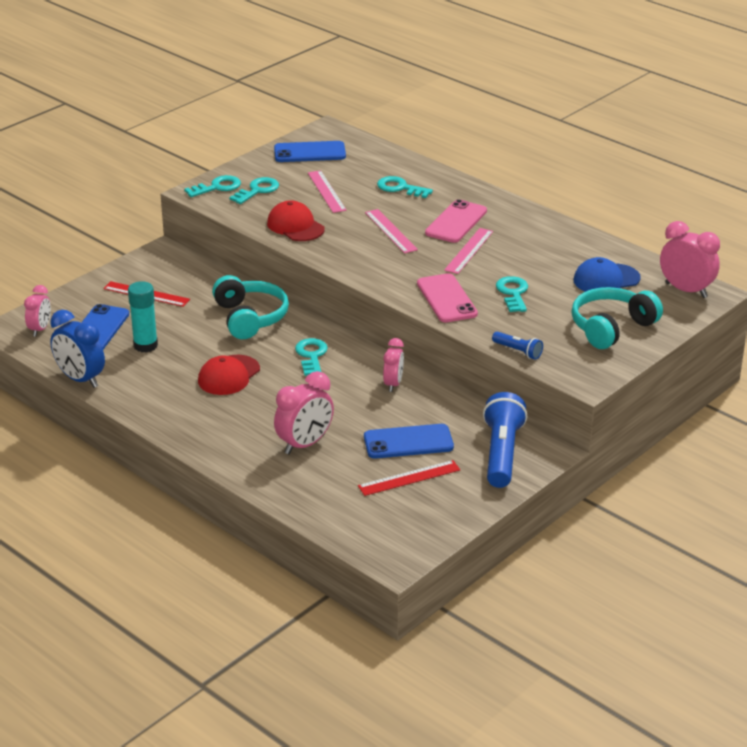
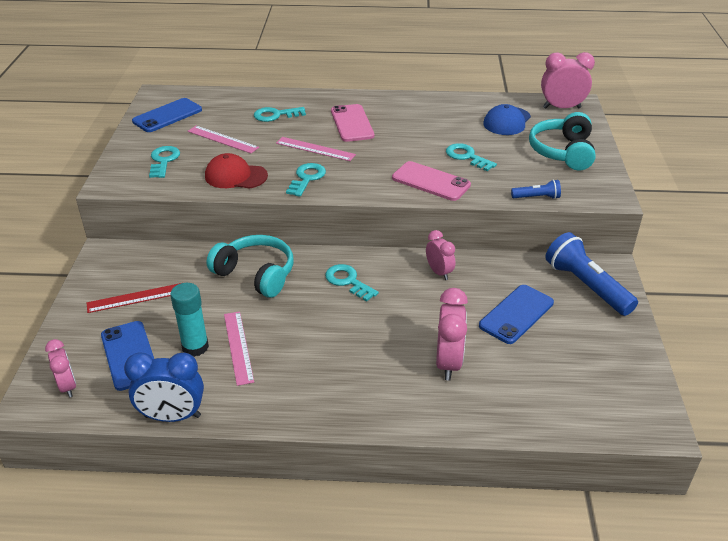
camera: 40 degrees left, 5 degrees up
turquoise key [184,175,241,197] -> turquoise key moved to [286,163,326,197]
red cap [198,355,260,395] -> none
red ruler [358,460,460,496] -> none
pink ruler [444,228,493,274] -> pink ruler moved to [224,311,254,386]

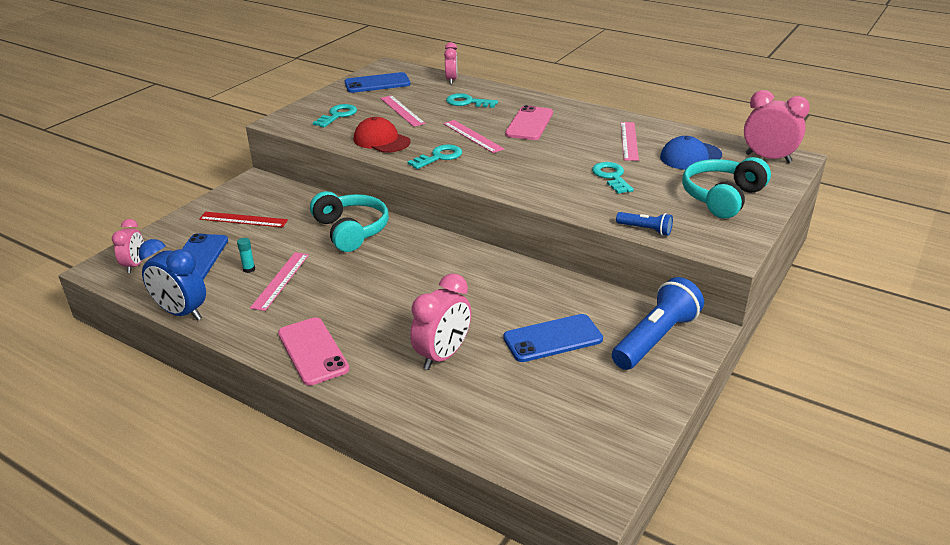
camera: 30 degrees right, 5 degrees down
turquoise glue stick [170,283,209,357] -> turquoise glue stick [237,238,255,273], size x0.48
turquoise key [325,264,379,301] -> none
pink phone [392,161,471,201] -> pink phone moved to [278,317,349,386]
pink clock [426,230,455,280] -> pink clock moved to [444,42,457,84]
blue flashlight [545,232,638,316] -> blue flashlight turned 45 degrees clockwise [612,277,704,370]
none -> pink ruler [621,122,639,161]

